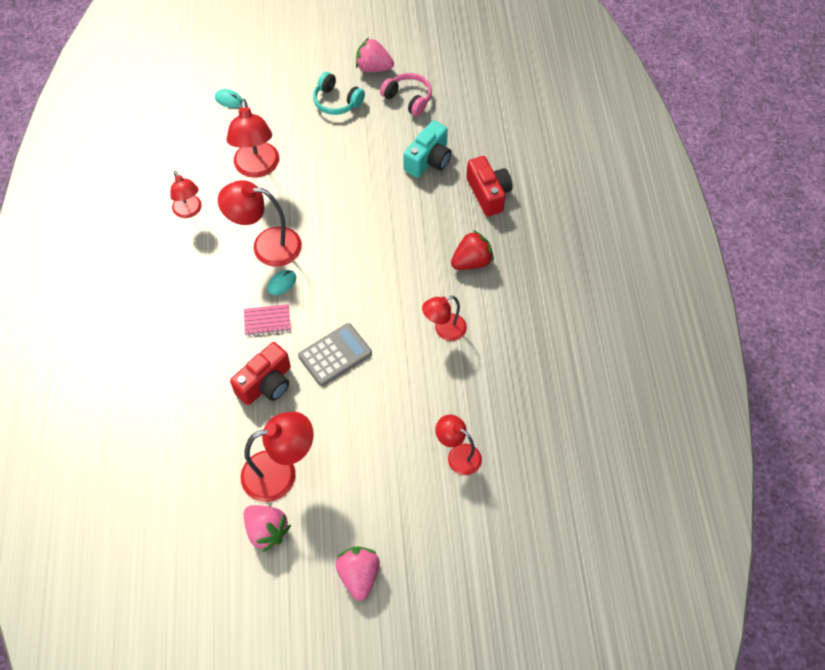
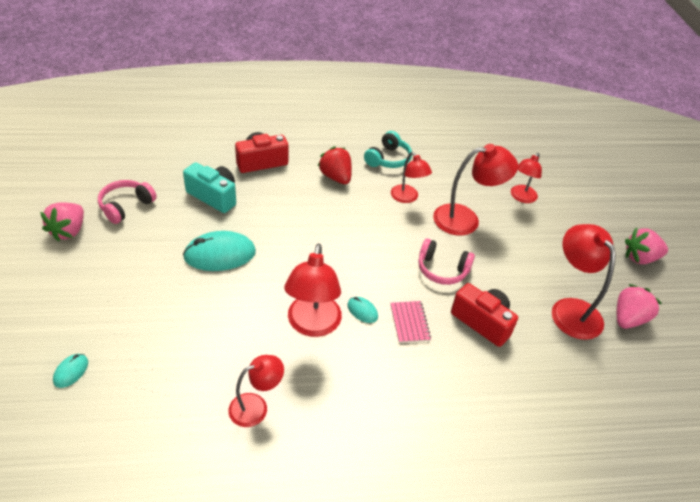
camera: 95 degrees left, 15 degrees down
red lamp [226,99,279,177] -> red lamp moved to [433,144,518,236]
grey calculator [298,323,372,386] -> pink headphones [418,238,475,285]
turquoise headphones [313,72,365,115] -> turquoise headphones moved to [364,131,412,168]
none -> turquoise mouse [183,231,256,271]

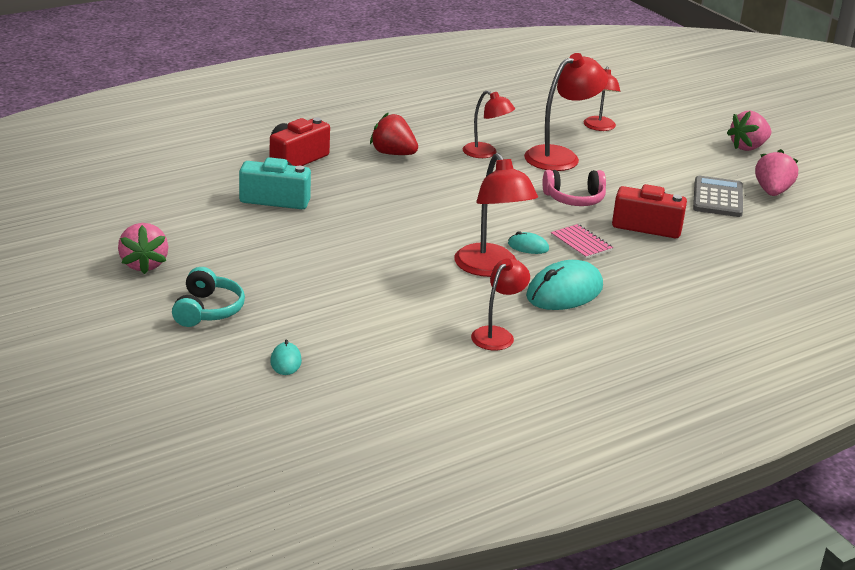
camera: 25 degrees left, 15 degrees down
pink headphones [98,180,157,224] -> none
turquoise mouse [183,231,256,271] -> turquoise mouse moved to [526,260,603,310]
turquoise headphones [364,131,412,168] -> turquoise headphones moved to [172,267,245,327]
red lamp [552,224,616,340] -> grey calculator [693,176,743,217]

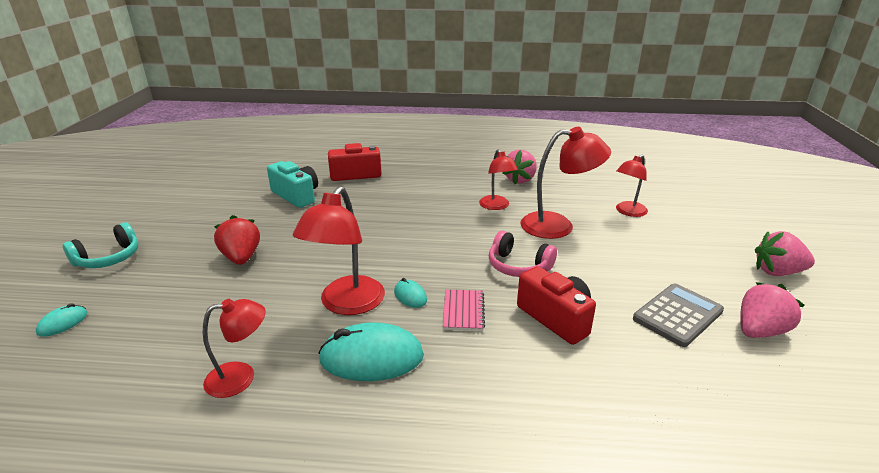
camera: 40 degrees right, 0 degrees up
pink strawberry [118,223,168,274] -> pink strawberry moved to [502,150,537,184]
red strawberry [370,112,418,155] -> red strawberry moved to [214,215,260,265]

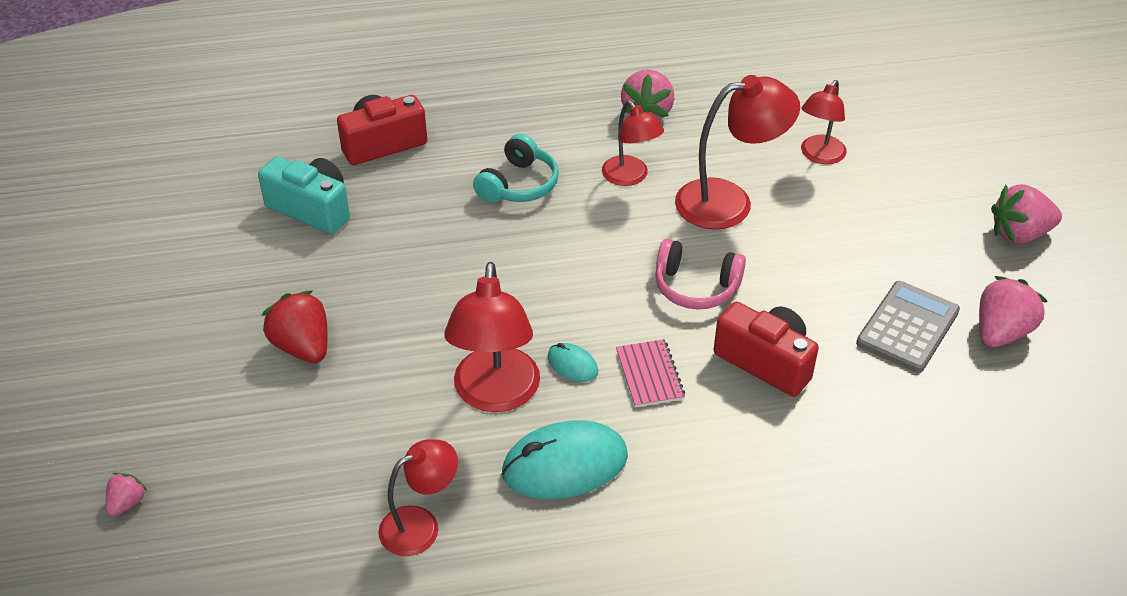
camera: 15 degrees left, 15 degrees up
turquoise mouse [36,303,87,337] -> pink strawberry [106,473,147,517]
turquoise headphones [63,222,138,268] -> turquoise headphones moved to [473,134,559,203]

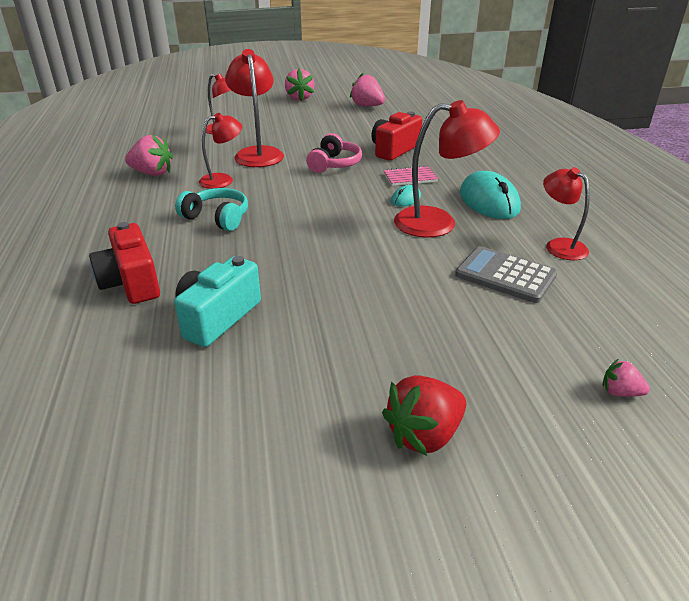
camera: 90 degrees left, 10 degrees down
red strawberry [262,290,328,363] -> red strawberry moved to [382,375,466,456]
grey calculator [856,281,960,373] -> grey calculator moved to [455,246,557,303]

